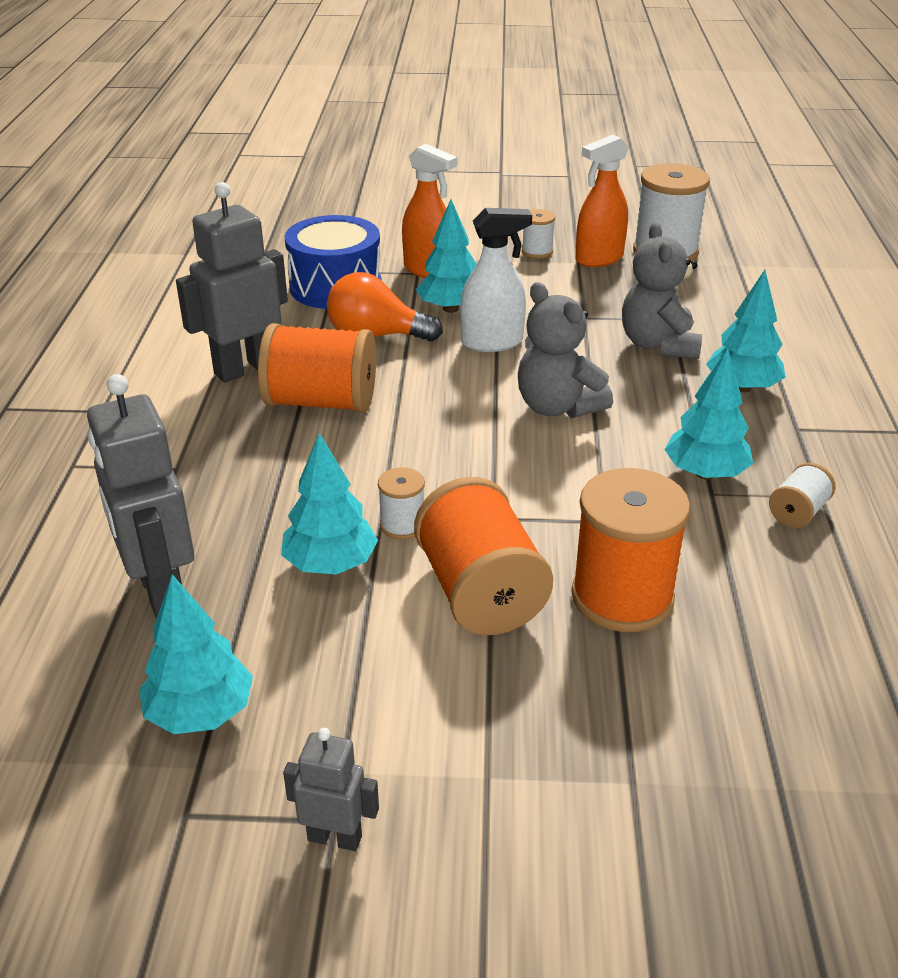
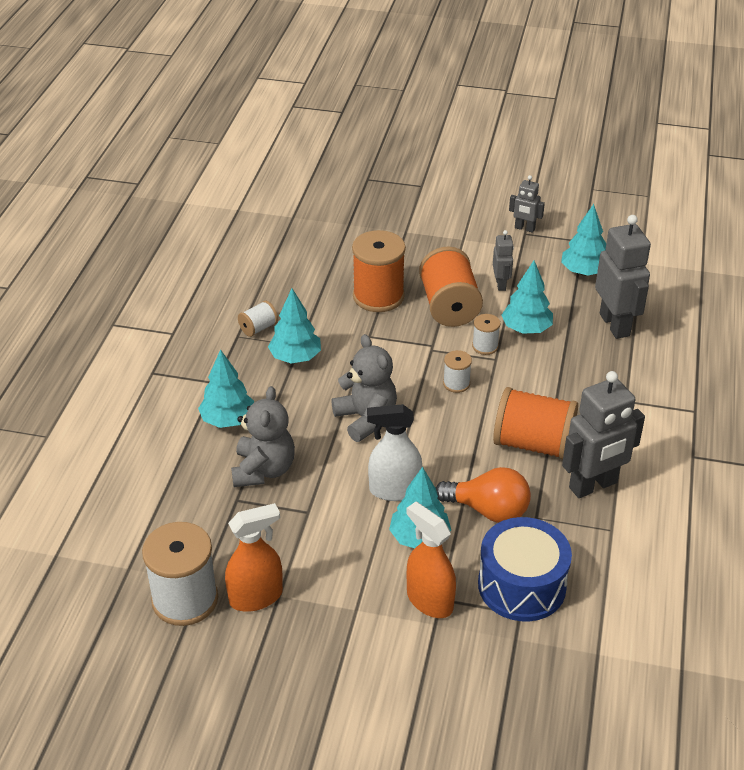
camera: 170 degrees left, 5 degrees up
white spool [522,209,555,258] -> white spool moved to [443,350,472,393]
none -> grey robot [493,230,514,291]

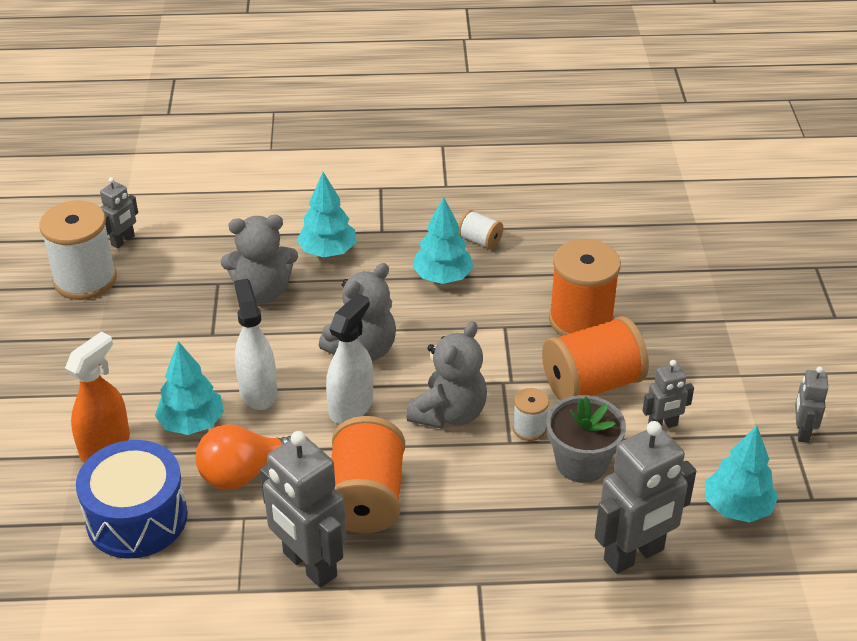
camera: 75 degrees right, 0 degrees up
orange spray bottle [225,503,283,612] -> none
orange light bulb [436,467,531,523] -> orange light bulb turned 60 degrees clockwise [195,424,291,490]
white spool [443,350,472,393] -> grey teddy bear [407,321,487,429]
turquoise tree [501,260,553,334] -> grey flower pot [546,395,626,483]
none -> grey robot [100,177,138,249]
none -> white spray bottle [326,293,373,424]

